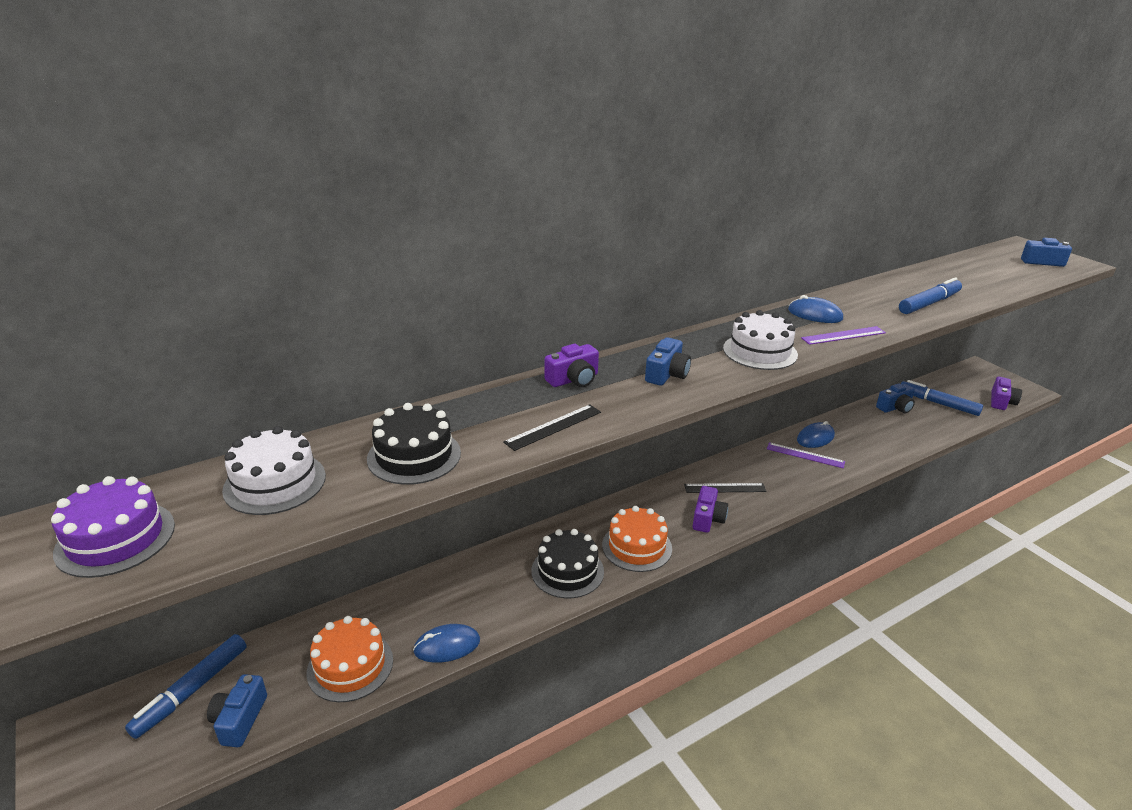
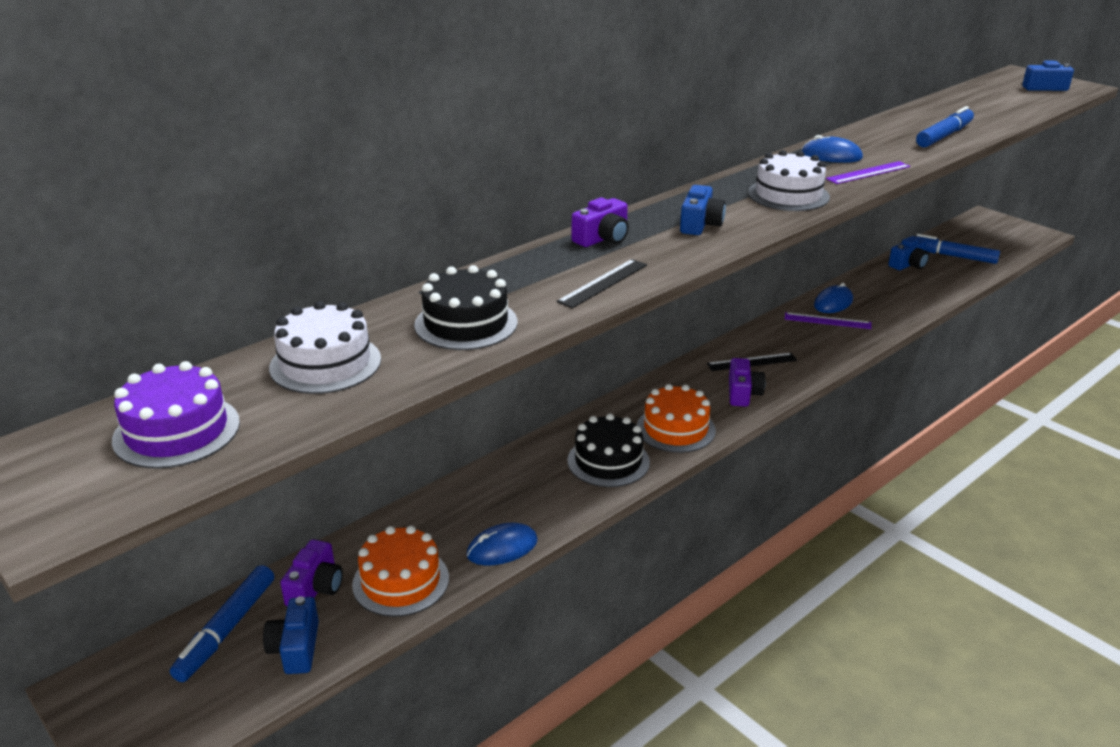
camera: 10 degrees left, 0 degrees up
purple camera [991,377,1022,410] -> purple camera moved to [280,539,343,607]

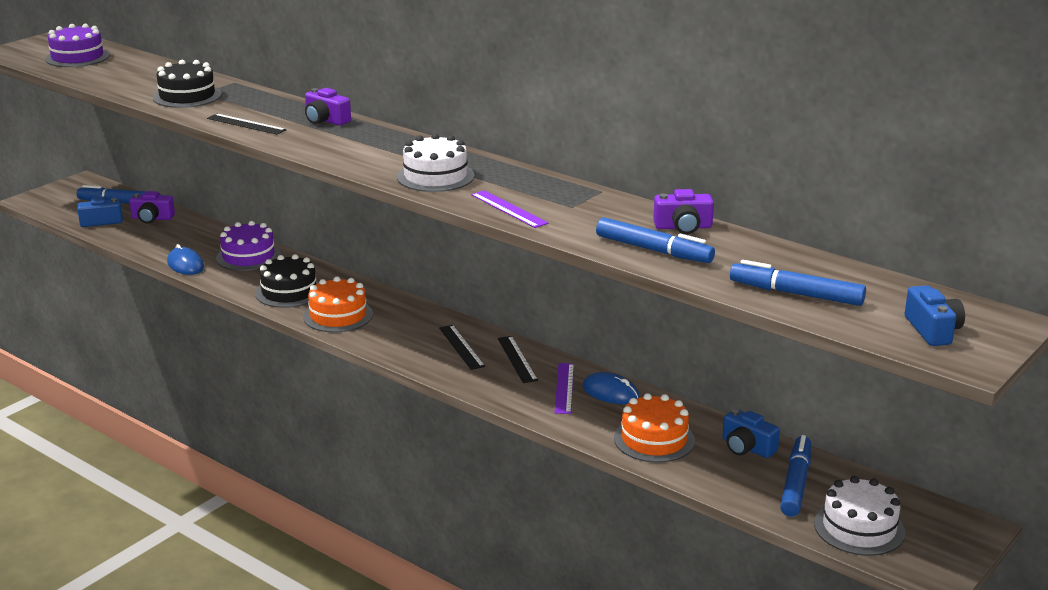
camera: 80 degrees right, 5 degrees down
white cake [269,301,381,394] -> white cake moved to [814,476,905,556]
orange cake [352,526,449,617] -> orange cake moved to [614,393,695,463]
blue camera [680,185,726,235] -> none
purple camera [729,358,766,407] -> purple camera moved to [653,189,714,234]
blue mouse [802,135,863,163] -> none
none -> purple cake [216,221,281,271]
none -> black ruler [498,336,538,383]
none -> blue marker [730,260,866,306]

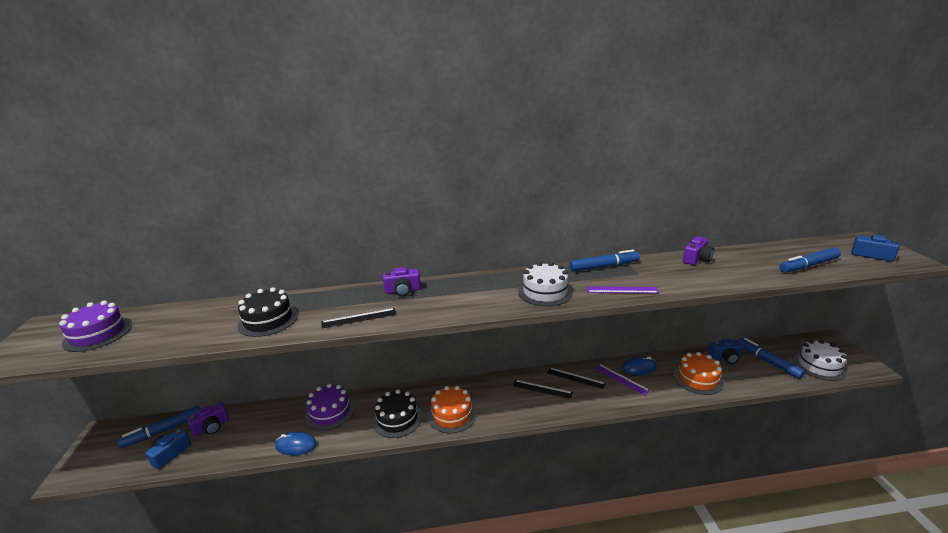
camera: 45 degrees left, 0 degrees up
blue marker [596,218,715,263] -> blue marker moved to [569,249,640,272]

